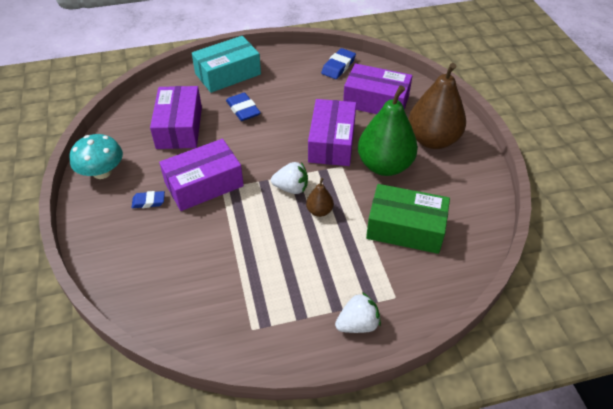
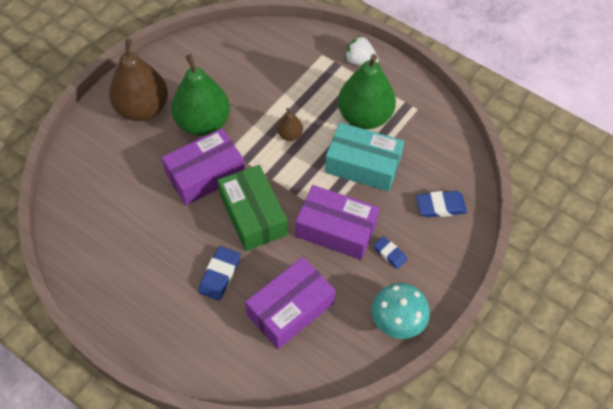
camera: 130 degrees left, 10 degrees up
turquoise box [192,36,261,93] -> turquoise box moved to [325,122,404,192]
white strawberry [271,162,308,194] -> none
blue eraser [321,48,356,79] -> blue eraser moved to [416,191,467,218]
purple box [343,63,412,114] -> none
green box [366,184,450,254] -> green box moved to [218,165,288,251]
none -> green pear [338,54,396,129]

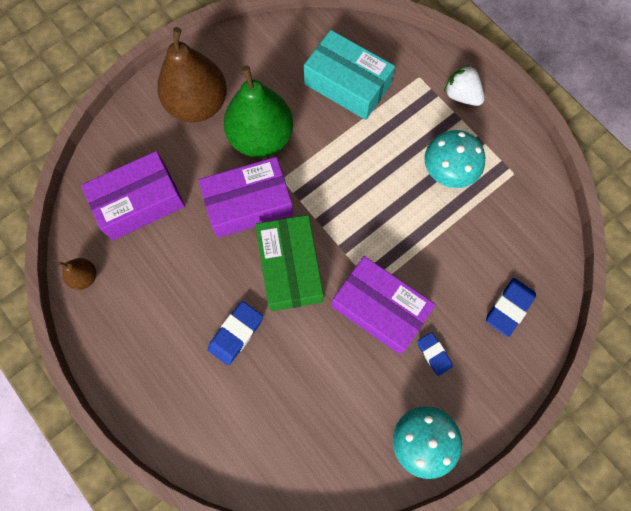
camera: 15 degrees right, 15 degrees up
purple box [245,257,335,349] -> purple box moved to [81,151,185,240]
brown pear [277,108,303,141] -> brown pear moved to [58,258,96,290]
turquoise box [325,122,404,192] -> turquoise box moved to [304,30,395,120]
green pear [338,54,396,129] -> turquoise mushroom [424,130,485,188]
blue eraser [416,191,467,218] -> blue eraser turned 60 degrees counterclockwise [486,278,536,337]

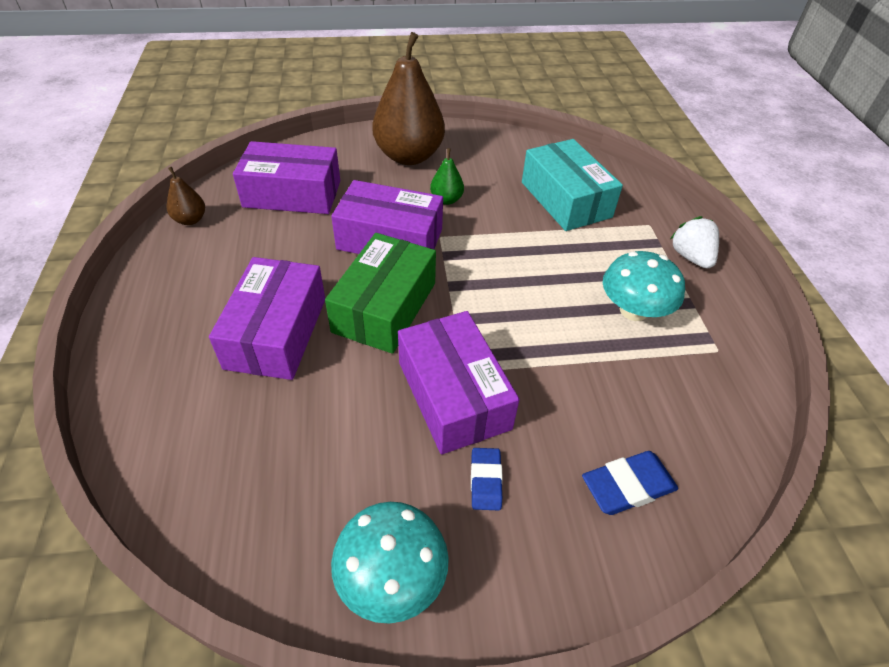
camera: 30 degrees right, 25 degrees down
blue eraser [208,301,263,365] -> purple box [209,257,325,380]
green pear [224,65,293,158] -> green pear [430,148,464,205], size x0.44

